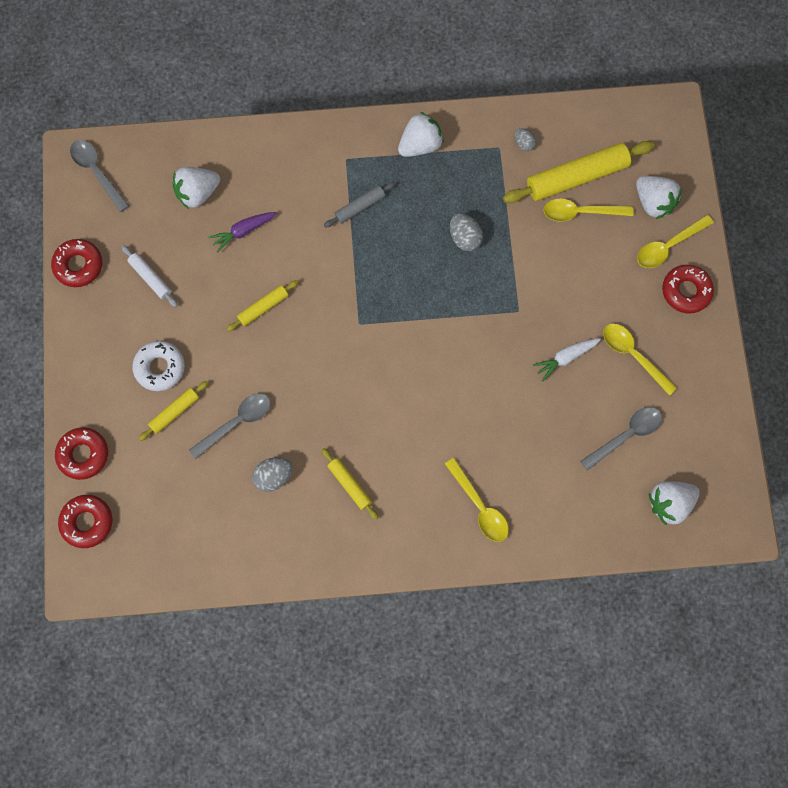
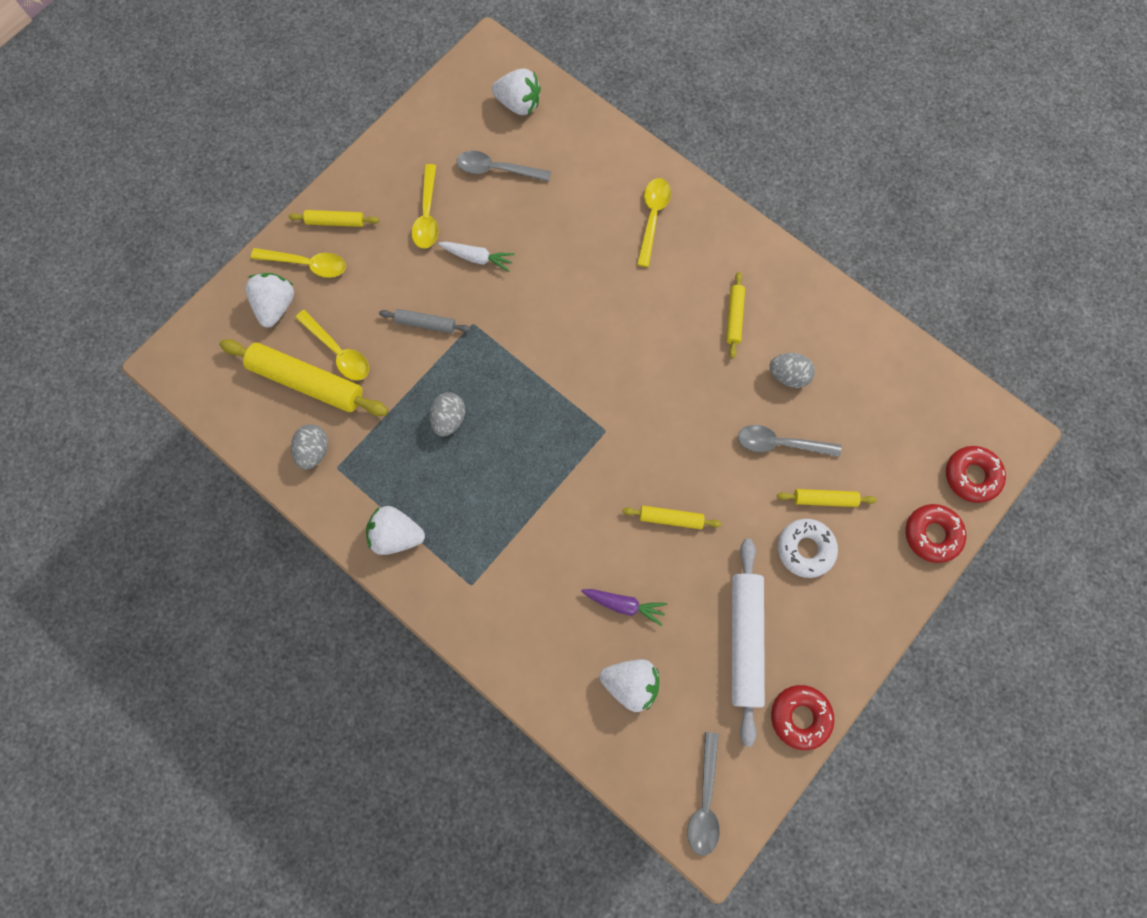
camera: 135 degrees left, 0 degrees up
white rolling pin [122,245,178,307] -> white rolling pin [732,539,765,746], size x1.95
grey rolling pin [324,182,396,228] -> grey rolling pin moved to [379,309,471,333]
grey egg [515,128,536,151] -> grey egg [291,424,328,470], size x1.56
red donut [662,265,714,314] -> yellow rolling pin [288,210,379,227]

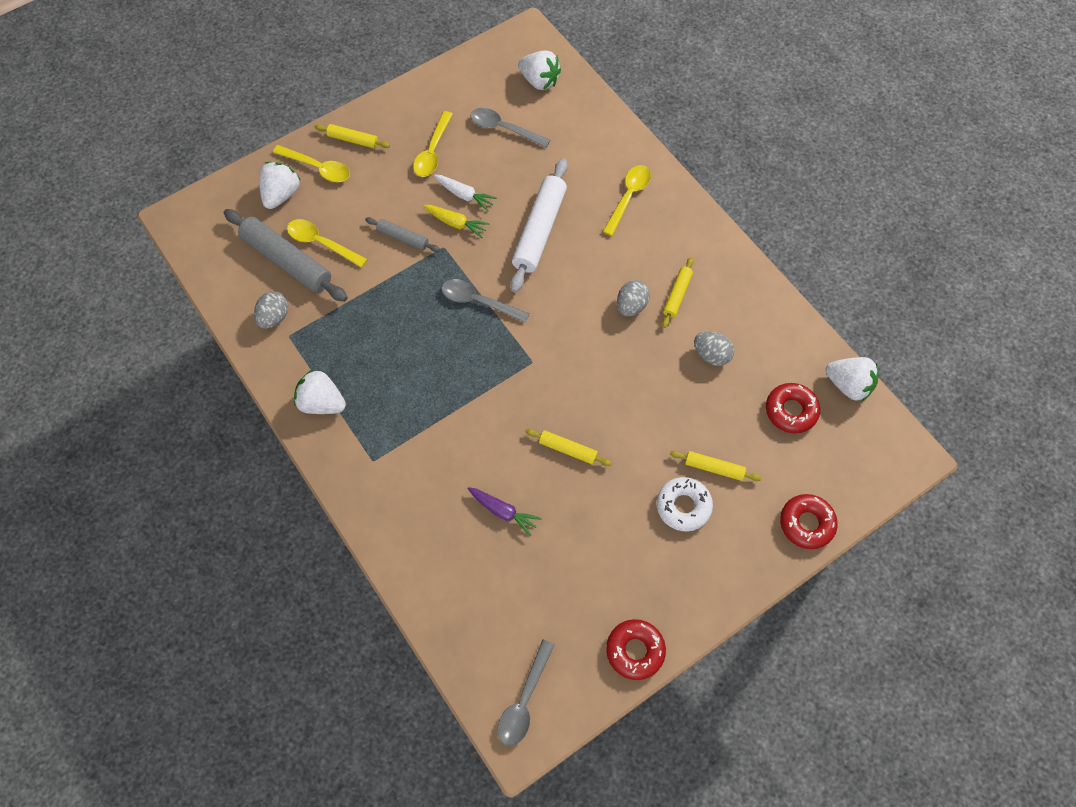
camera: 15 degrees right, 10 degrees down
yellow rolling pin [219,339,388,416] -> grey rolling pin [224,209,348,302]
yellow spoon [295,310,369,381] -> yellow spoon turned 150 degrees clockwise [287,219,367,268]
grey egg [430,392,465,437] -> grey egg moved to [617,280,650,317]
white strawberry [600,659,659,712] -> white strawberry moved to [826,357,879,402]
white rolling pin [732,539,765,746] -> white rolling pin moved to [510,158,568,293]
grey spoon [738,425,841,457] -> grey spoon moved to [442,279,529,323]
red donut [946,446,1006,503] -> red donut moved to [766,383,820,433]
none -> yellow carrot [423,205,490,238]

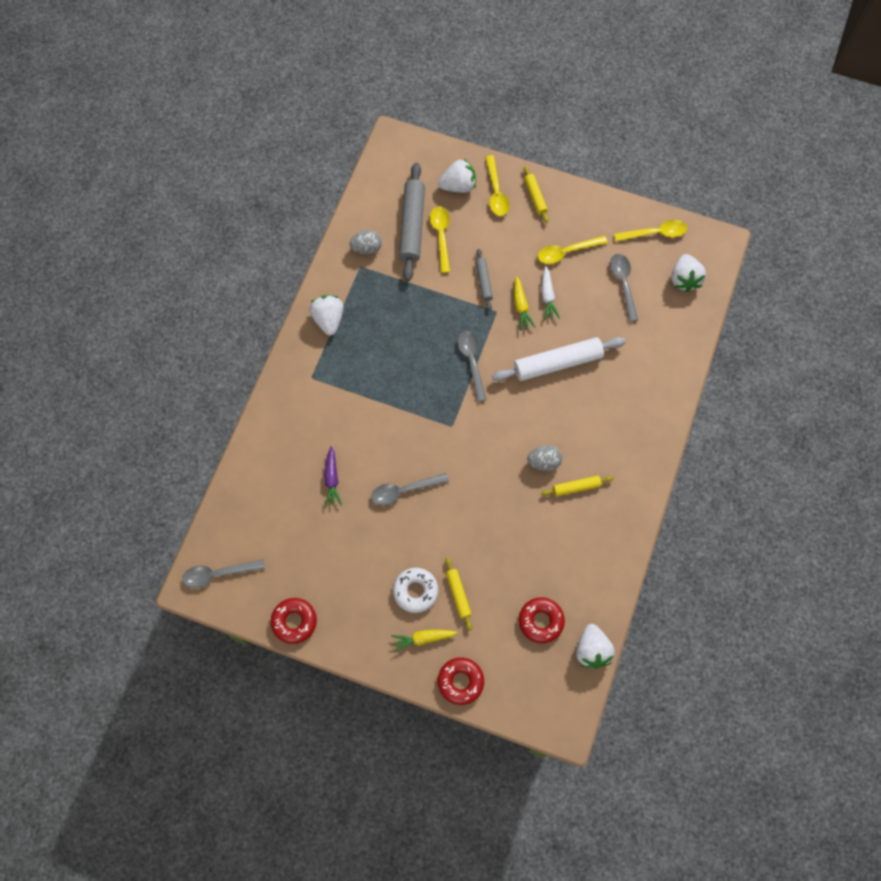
camera: 55 degrees right, 5 degrees up
yellow rolling pin [525,429,612,466] -> grey spoon [371,473,449,506]
yellow spoon [603,165,651,236] -> yellow spoon moved to [614,220,687,242]
grey egg [694,331,734,366] -> none
none -> yellow carrot [391,629,458,653]

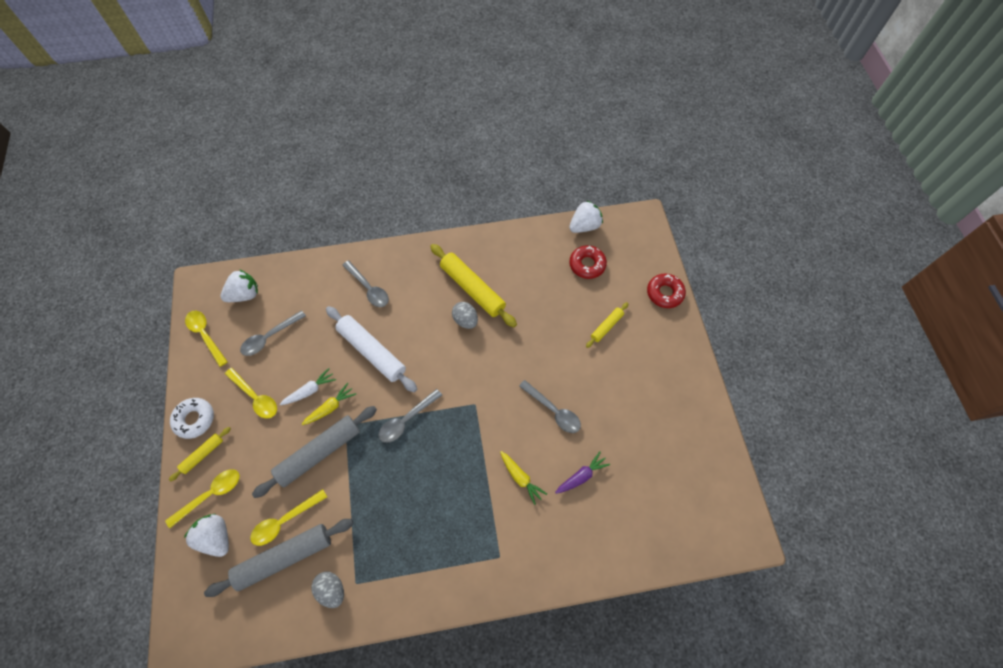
camera: 120 degrees left, 5 degrees down
grey spoon [182,559,265,588] -> grey spoon moved to [343,260,389,307]
red donut [271,598,317,644] -> none
white strawberry [309,295,344,336] -> none
yellow carrot [391,629,458,653] -> yellow carrot moved to [500,451,547,505]
white donut [393,568,438,613] -> white donut moved to [170,398,214,439]
grey rolling pin [475,249,493,311] -> grey rolling pin [252,406,377,498], size x1.95
yellow rolling pin [541,476,613,496] -> yellow rolling pin [430,244,517,327], size x1.95

